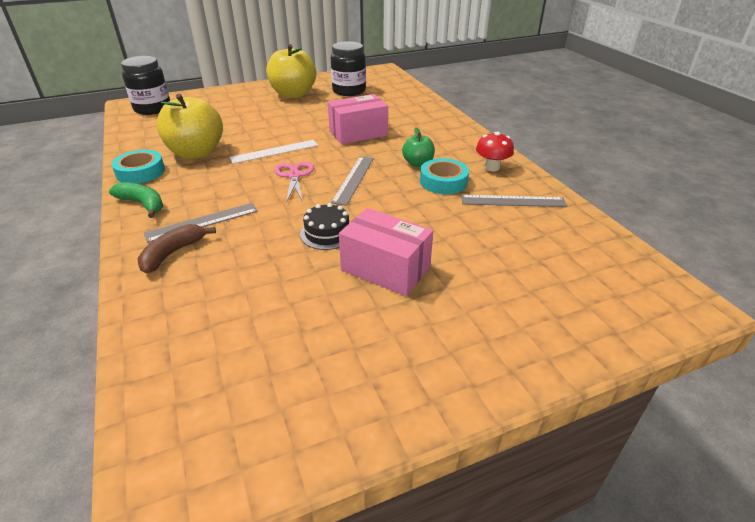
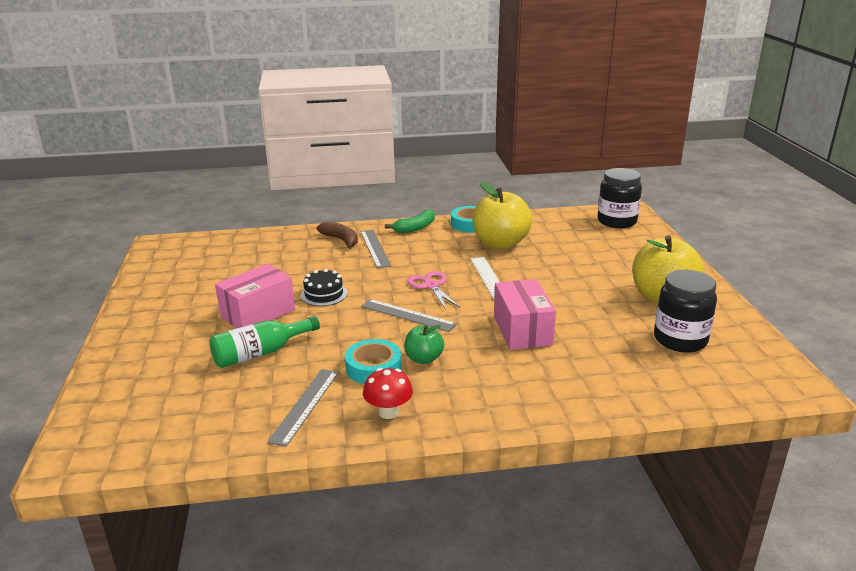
camera: 105 degrees right, 10 degrees down
pink scissors [274,162,314,202] -> pink scissors turned 120 degrees counterclockwise [407,271,461,310]
none -> green bottle [209,316,320,368]

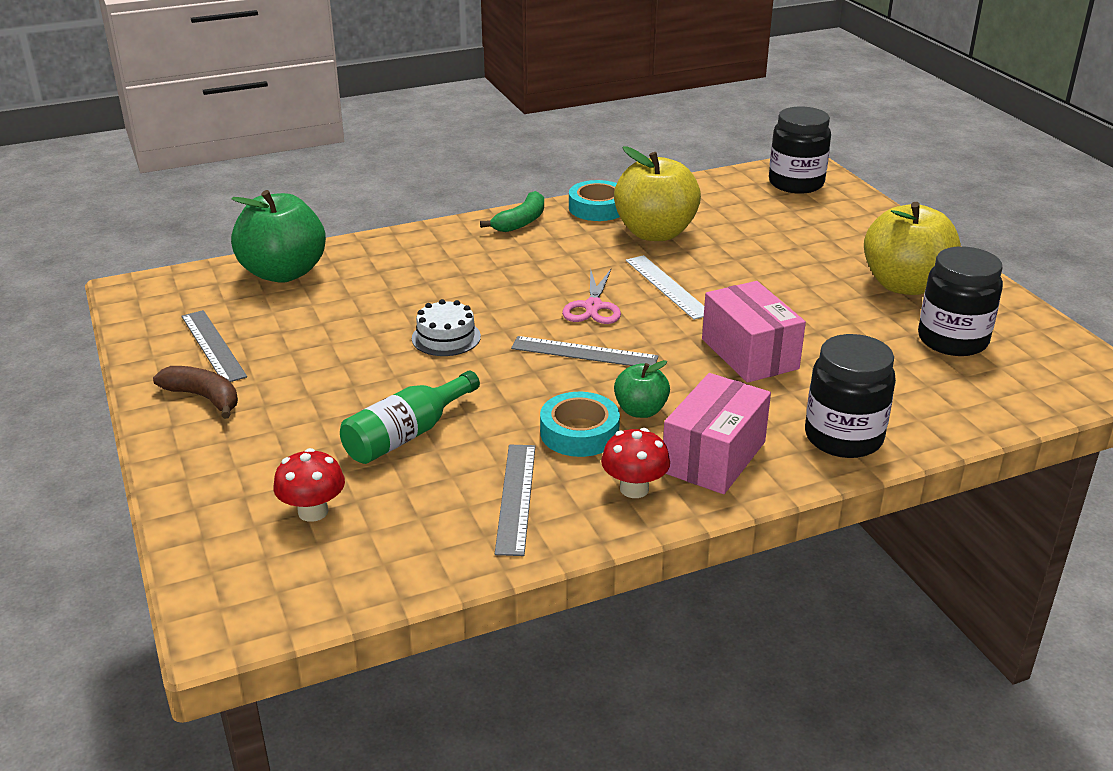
camera: 15 degrees left, 5 degrees up
pink box [215,264,295,328] -> pink box moved to [663,373,771,494]
black cake [301,269,347,306] -> white cake [412,299,481,356]
brown banana [317,221,358,249] -> brown banana moved to [153,366,238,419]
grey ruler [360,230,391,268] -> grey ruler moved to [181,310,247,382]
pink scissors [407,271,461,310] -> pink scissors turned 135 degrees counterclockwise [562,268,621,324]
none -> green apple [231,190,326,283]
none -> red mushroom [273,448,345,522]
none -> black jar [805,334,896,458]

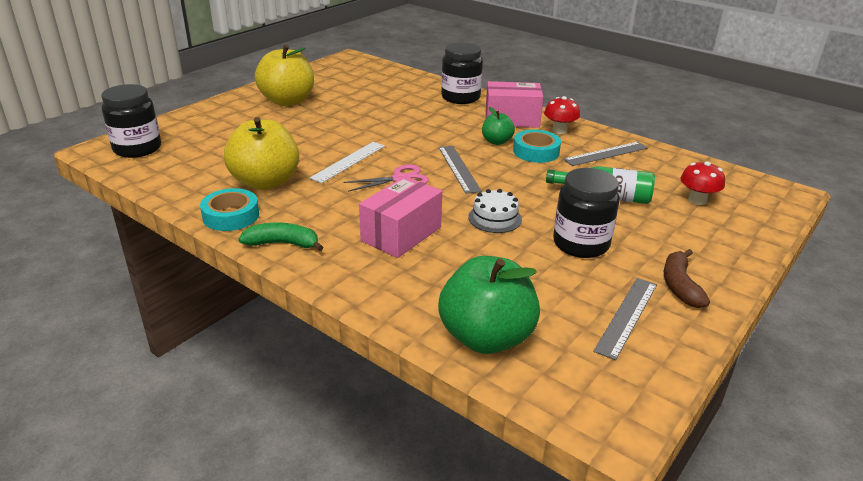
camera: 120 degrees left, 0 degrees up
pink box [702,281,806,383] -> pink box moved to [359,176,442,258]
black jar [918,247,1003,356] -> black jar moved to [553,168,620,258]

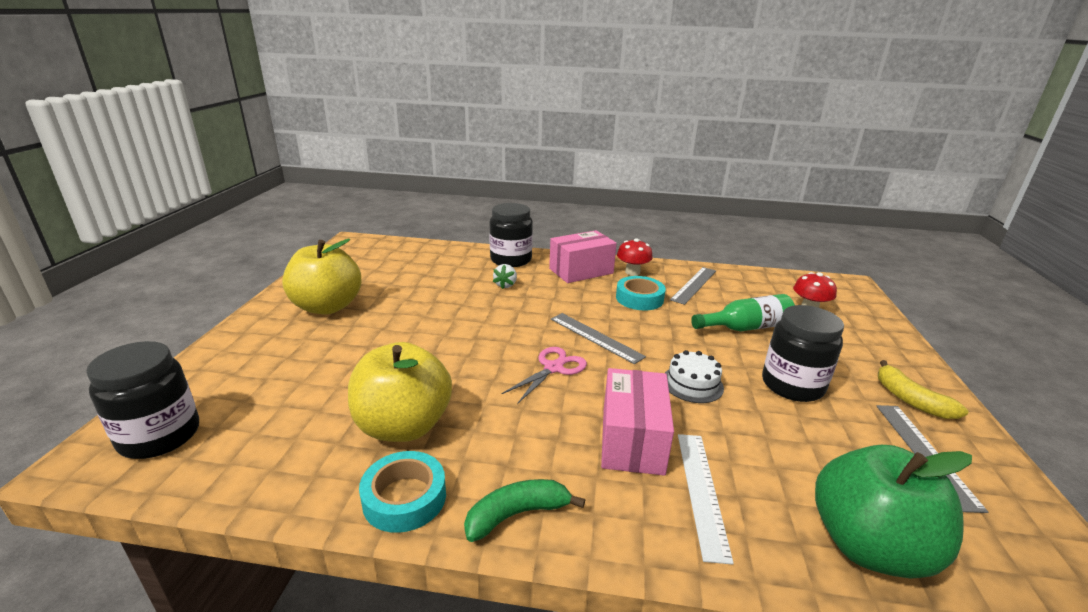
camera: 30 degrees left, 5 degrees down
white ruler [310,142,385,183] -> white ruler moved to [678,434,734,565]
green apple [482,107,515,145] -> none
brown banana [664,249,710,308] -> yellow banana [878,360,969,419]
none -> white strawberry [493,264,517,289]

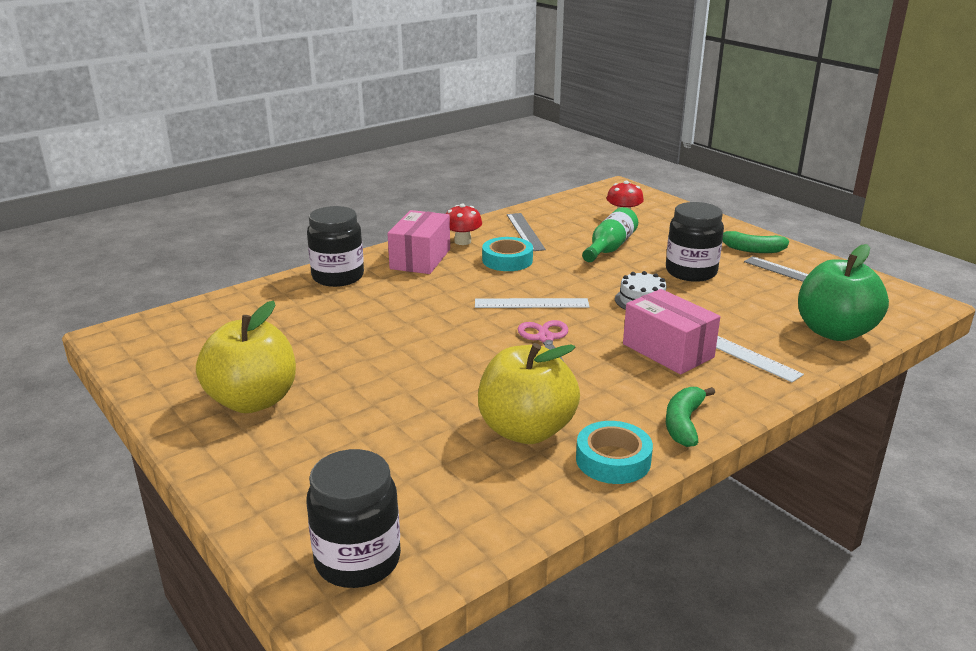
camera: 45 degrees left, 0 degrees up
white strawberry [493,264,517,289] -> none
grey ruler [551,313,646,364] -> white ruler [475,298,589,308]
yellow banana [878,360,969,419] -> green banana [722,231,789,253]

